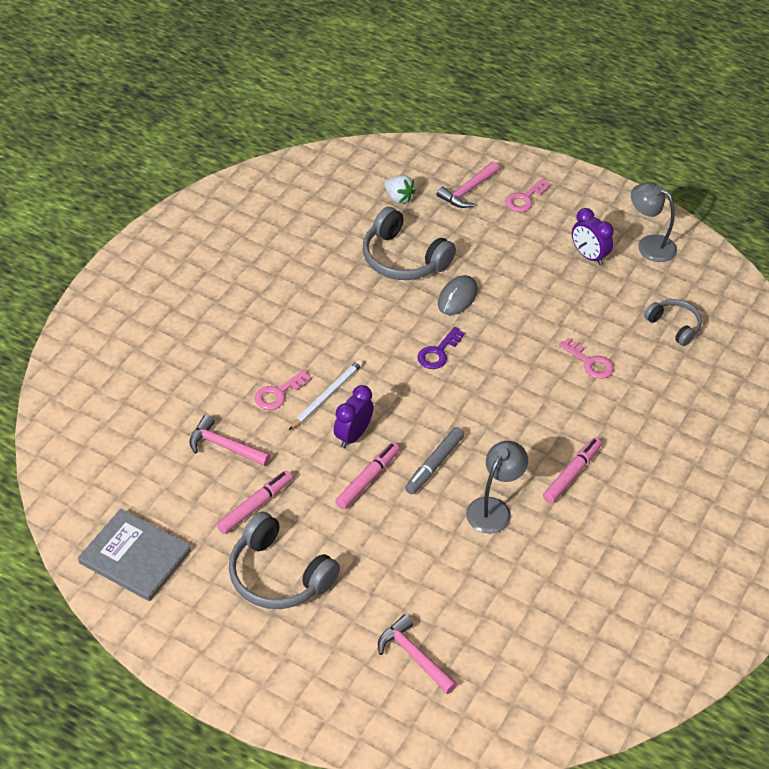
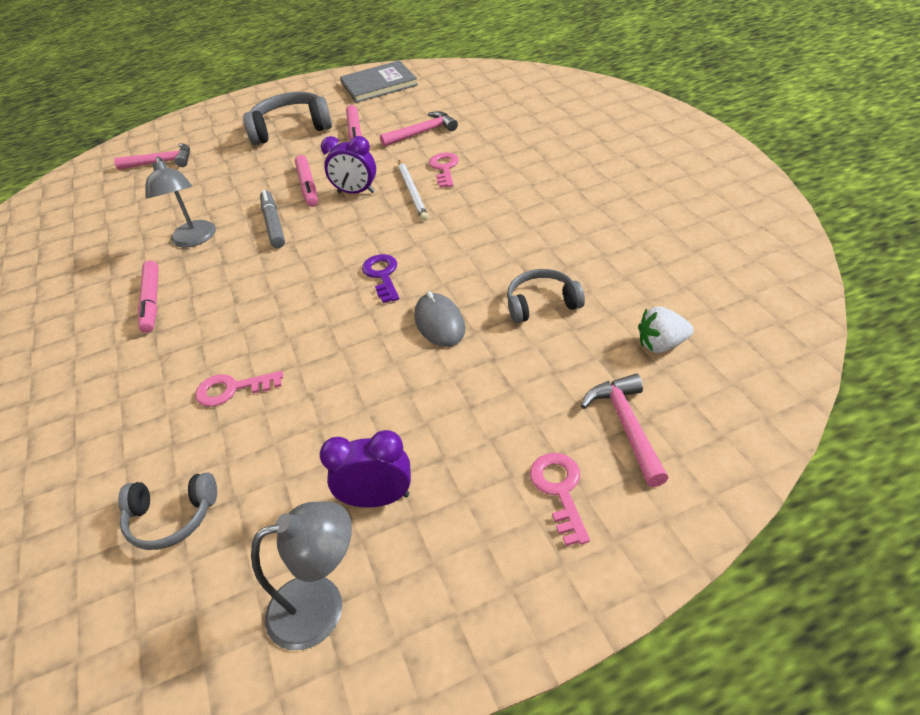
camera: 135 degrees right, 5 degrees down
purple clock [334,385,374,448] -> purple clock turned 120 degrees clockwise [321,136,376,194]
grey headphones [363,207,456,280] -> grey headphones [507,269,585,323], size x0.60

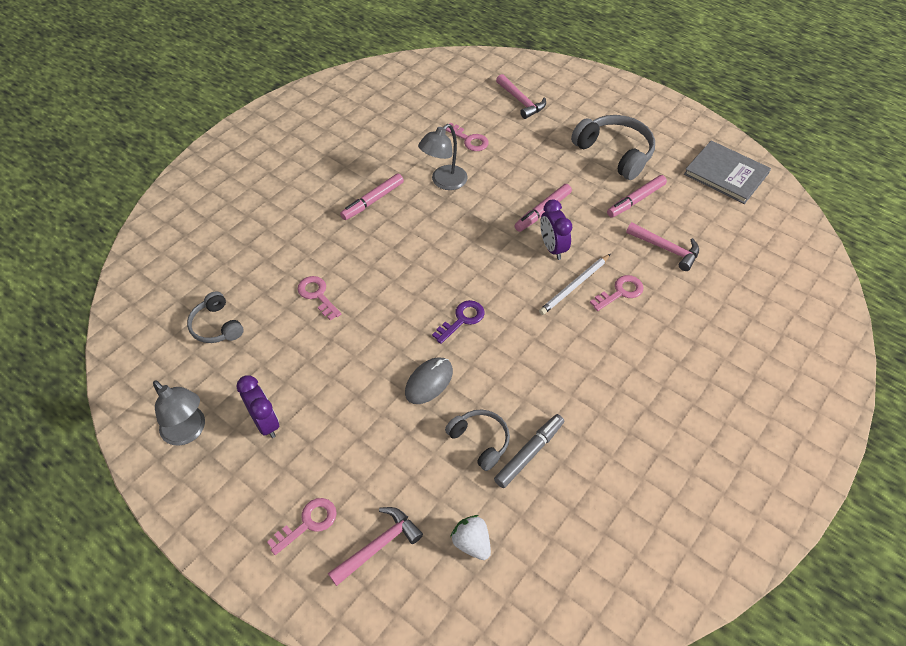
camera: 55 degrees right, 10 degrees up
grey marker [260,190,285,248] -> grey marker moved to [494,414,564,488]
none -> pink key [446,123,489,151]

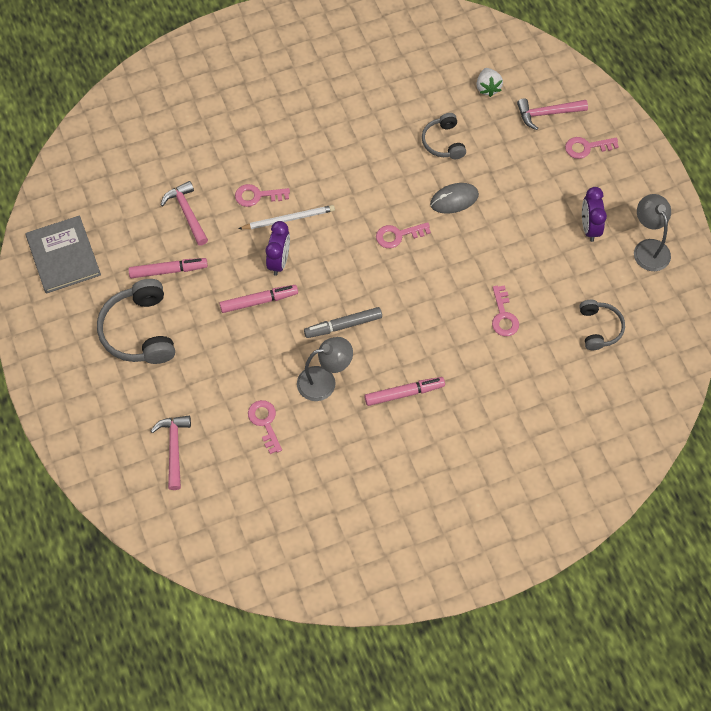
camera: 150 degrees left, 10 degrees up
purple key [432,300,485,344] -> pink key [376,222,431,248]
grey marker [494,414,564,488] -> grey marker moved to [304,307,382,338]

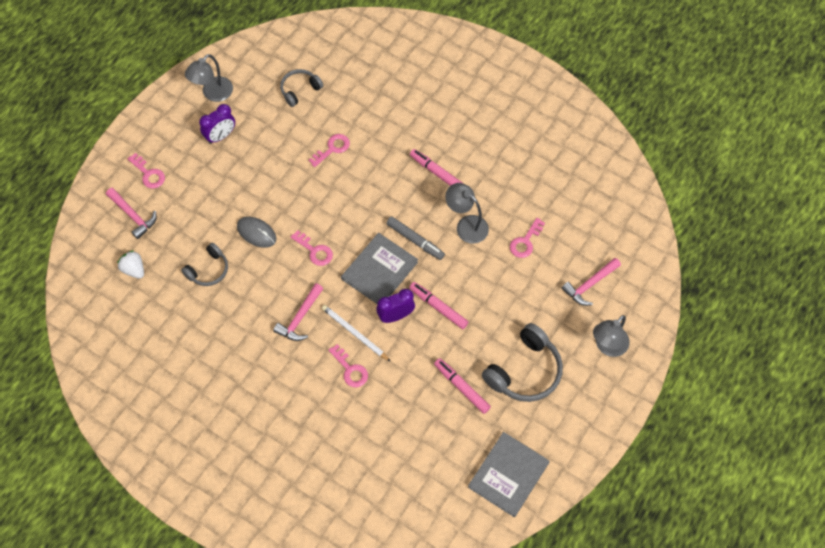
camera: 125 degrees left, 0 degrees up
pink hammer [161,181,208,246] -> pink hammer moved to [273,283,323,341]
white strawberry [477,68,503,97] -> white strawberry turned 90 degrees counterclockwise [117,250,144,279]
none -> grey book [341,233,418,304]
none -> grey lamp [593,315,630,357]

